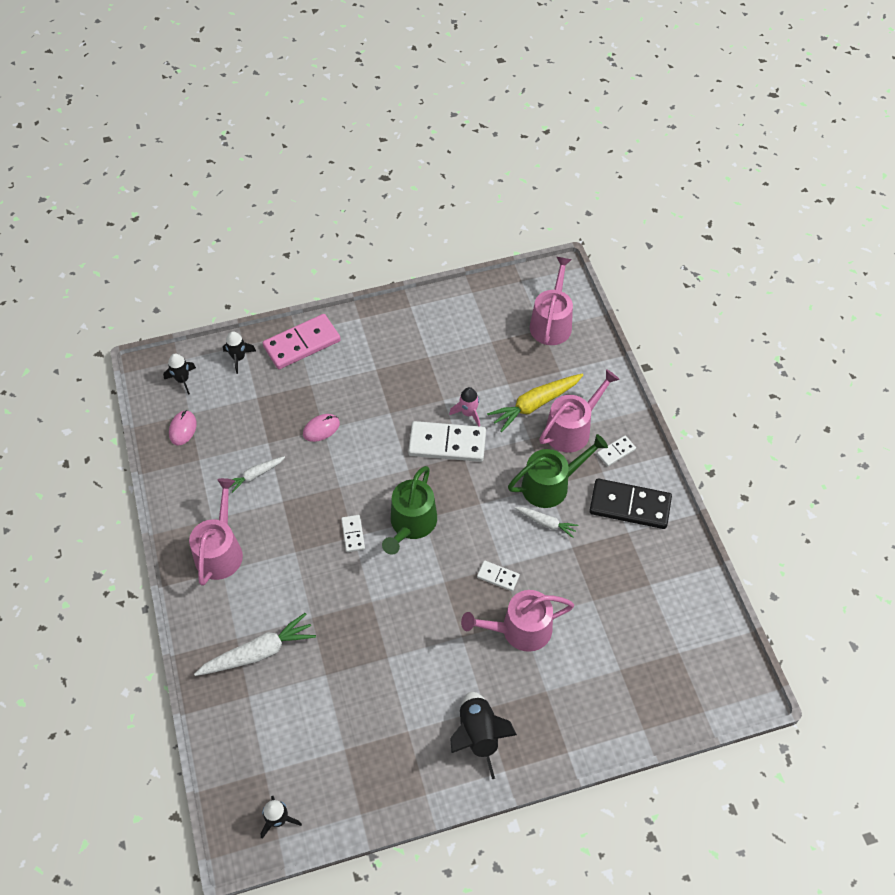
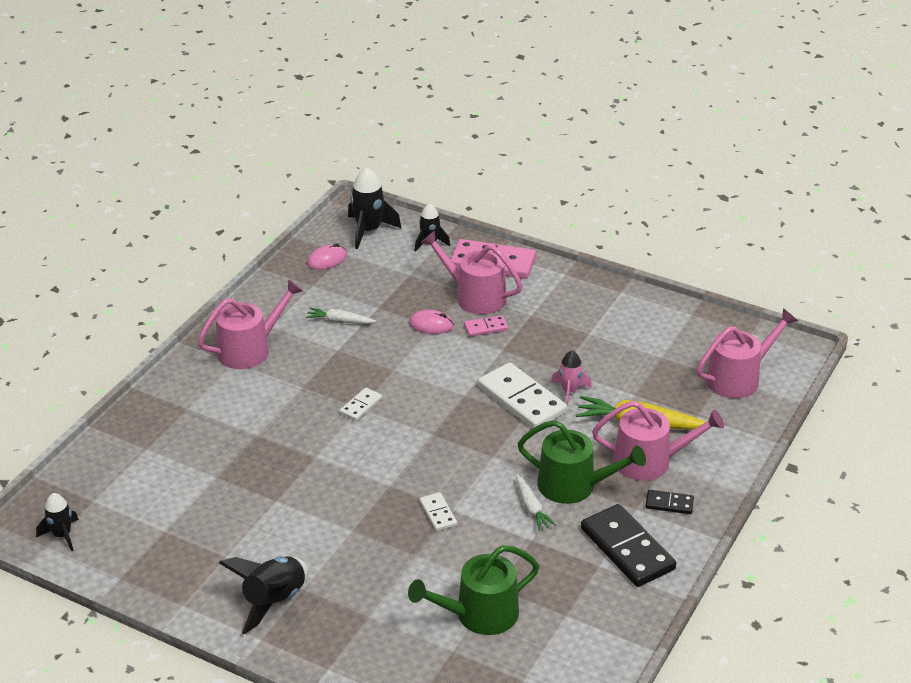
camera: 45 degrees right, 20 degrees down
black rocket [163,354,196,395] -> black rocket [348,167,401,249], size x1.60
white carrot [194,613,316,676] -> none
green watering can [382,466,437,555] -> green watering can moved to [408,545,539,635]
pink watering can [461,590,574,652] -> pink watering can moved to [421,231,523,314]
white domino [597,436,636,467] -> black domino [645,490,694,514]
none -> pink domino [464,315,508,336]

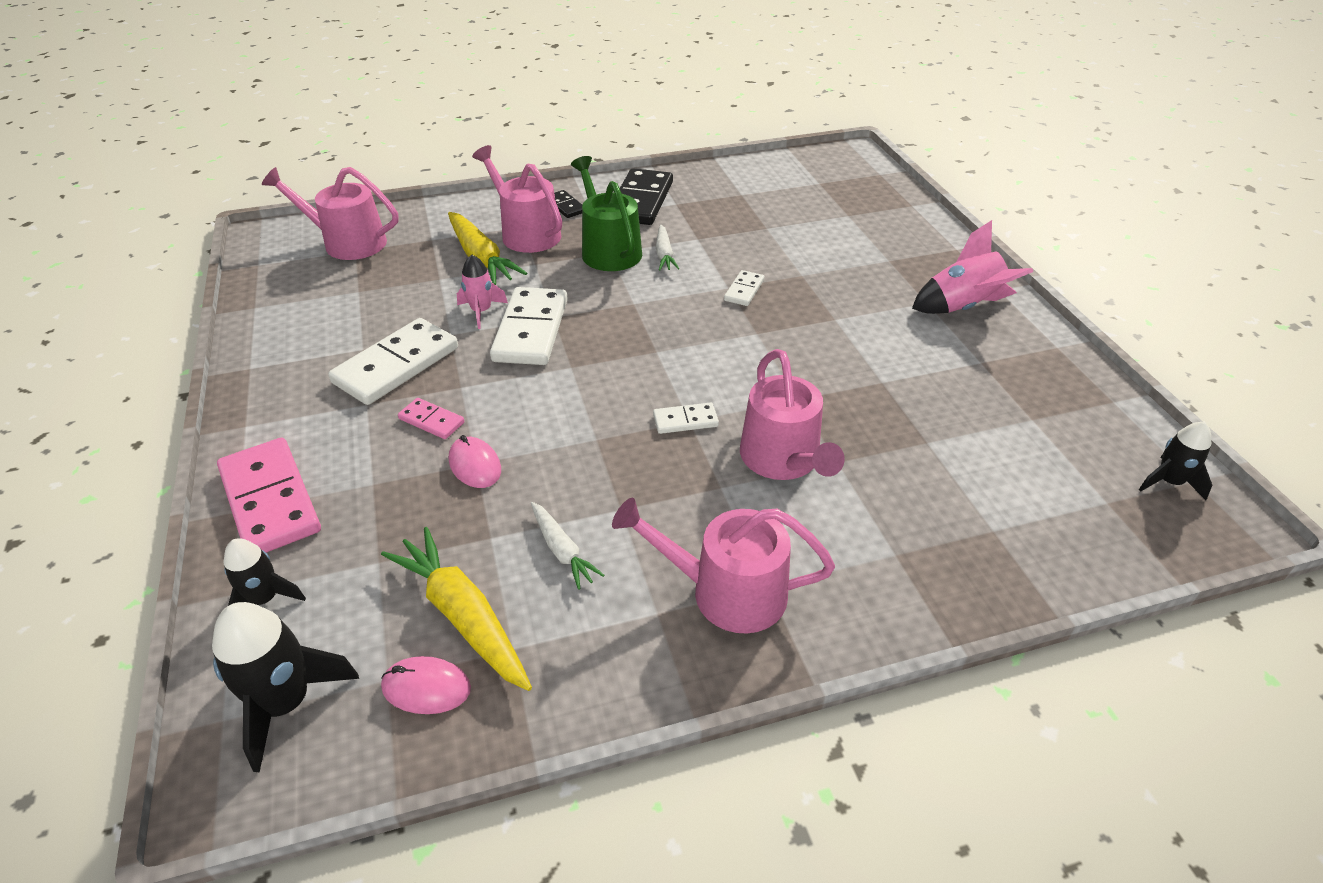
camera: 135 degrees left, 5 degrees up
black rocket [219,556,308,634] -> pink rocket [912,220,1033,314]
green watering can [408,545,539,635] -> none
pink watering can [421,231,523,314] -> pink watering can moved to [740,349,845,480]
white carrot [516,475,556,531] -> white carrot turned 150 degrees clockwise [656,225,680,271]
none -> white domino [328,318,458,405]
none -> yellow carrot [381,527,532,691]

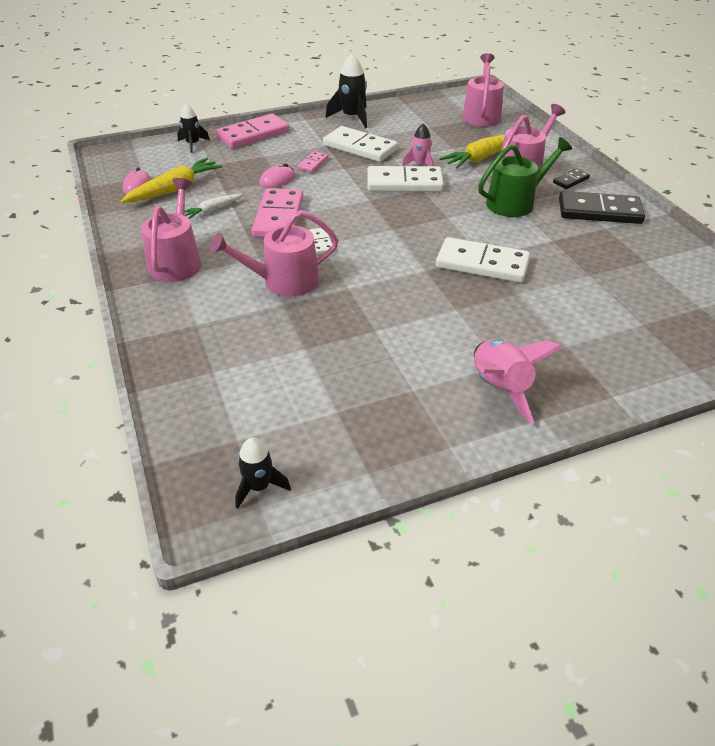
camera: 85 degrees right, 0 degrees up
black rocket [212,602,359,772] -> black rocket moved to [326,54,367,128]
white carrot [656,225,680,271] -> none
white domino [724,270,764,306] -> white domino [436,237,530,283], size x2.05
none -> pink domino [252,188,303,238]

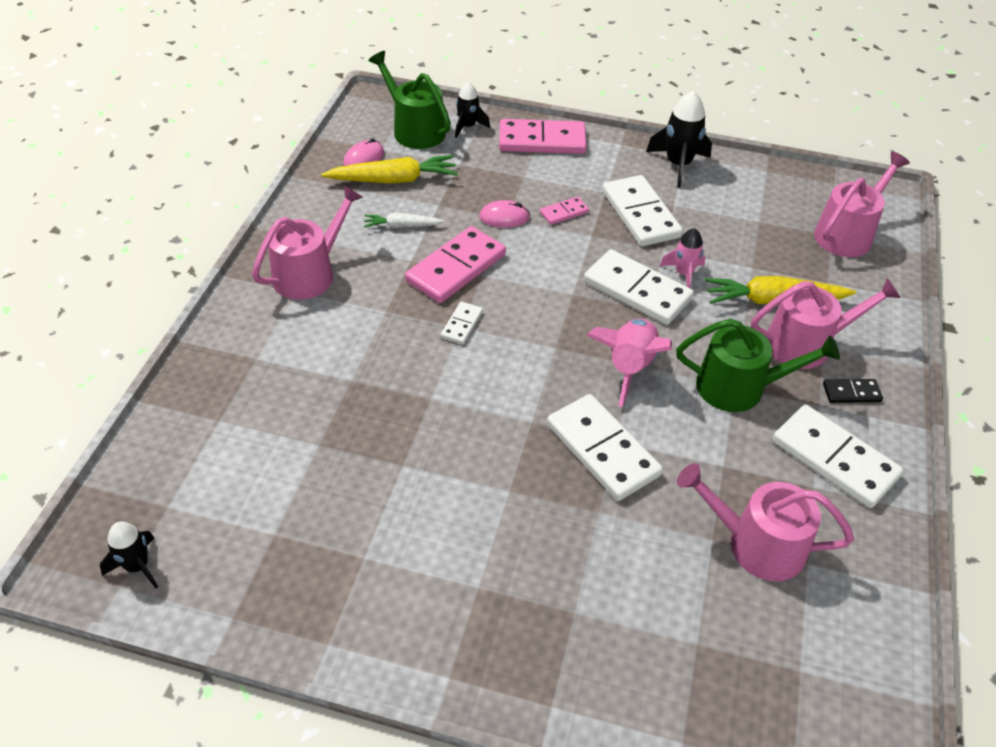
camera: 35 degrees right, 5 degrees up
pink watering can [210,210,339,296] -> pink watering can moved to [677,463,854,581]
pink rocket [474,339,562,424] -> pink rocket moved to [586,319,672,407]
black domino [559,191,645,224] -> white domino [772,405,904,508]
none -> green watering can [368,51,451,149]

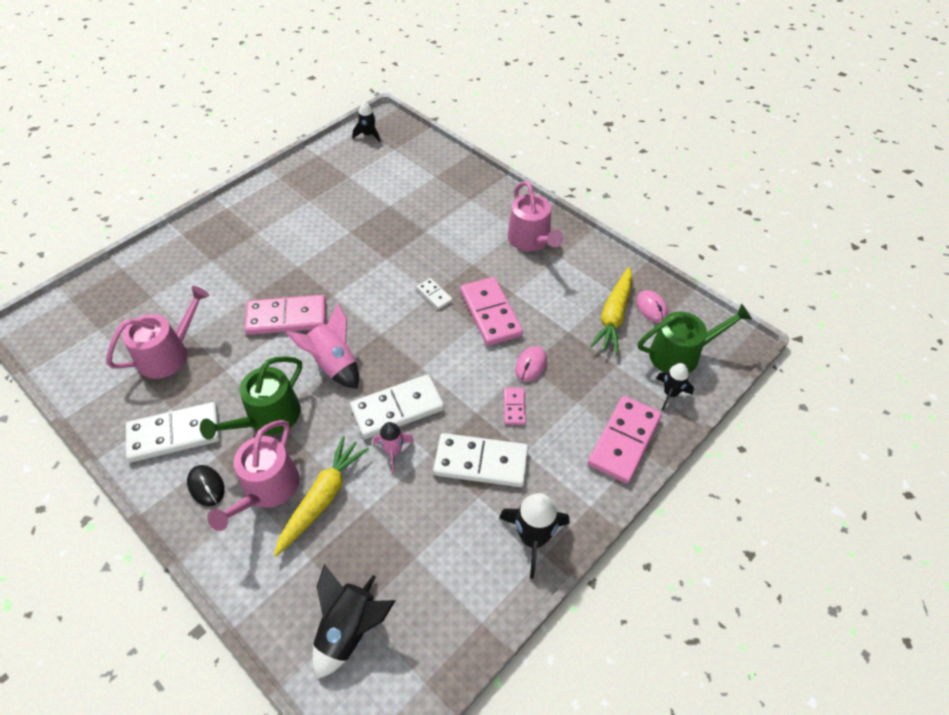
camera: 120 degrees right, 5 degrees up
white carrot [364,213,445,228] -> none
white domino [547,394,663,501] -> pink domino [244,295,326,335]
pink watering can [814,152,910,257] -> black rocket [313,564,395,679]
black domino [823,379,883,403] -> black mouse [187,465,225,506]

